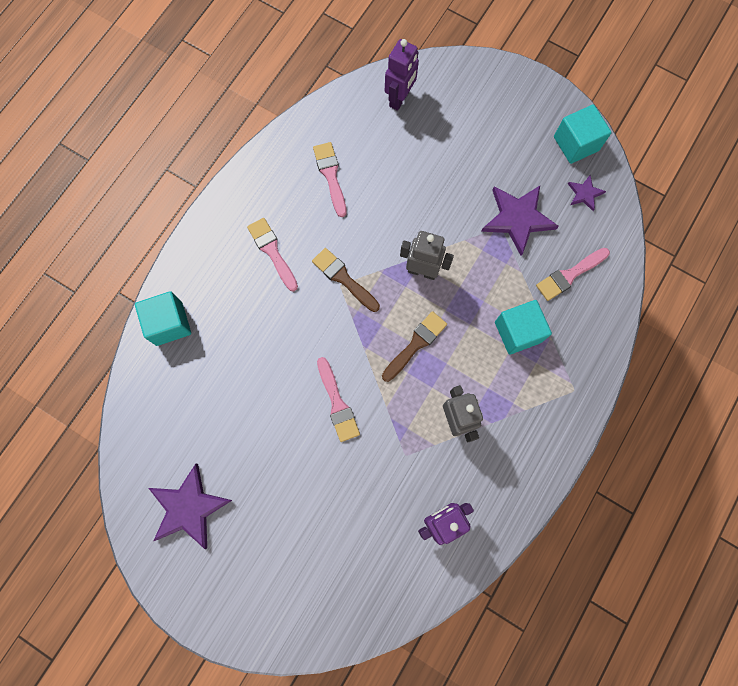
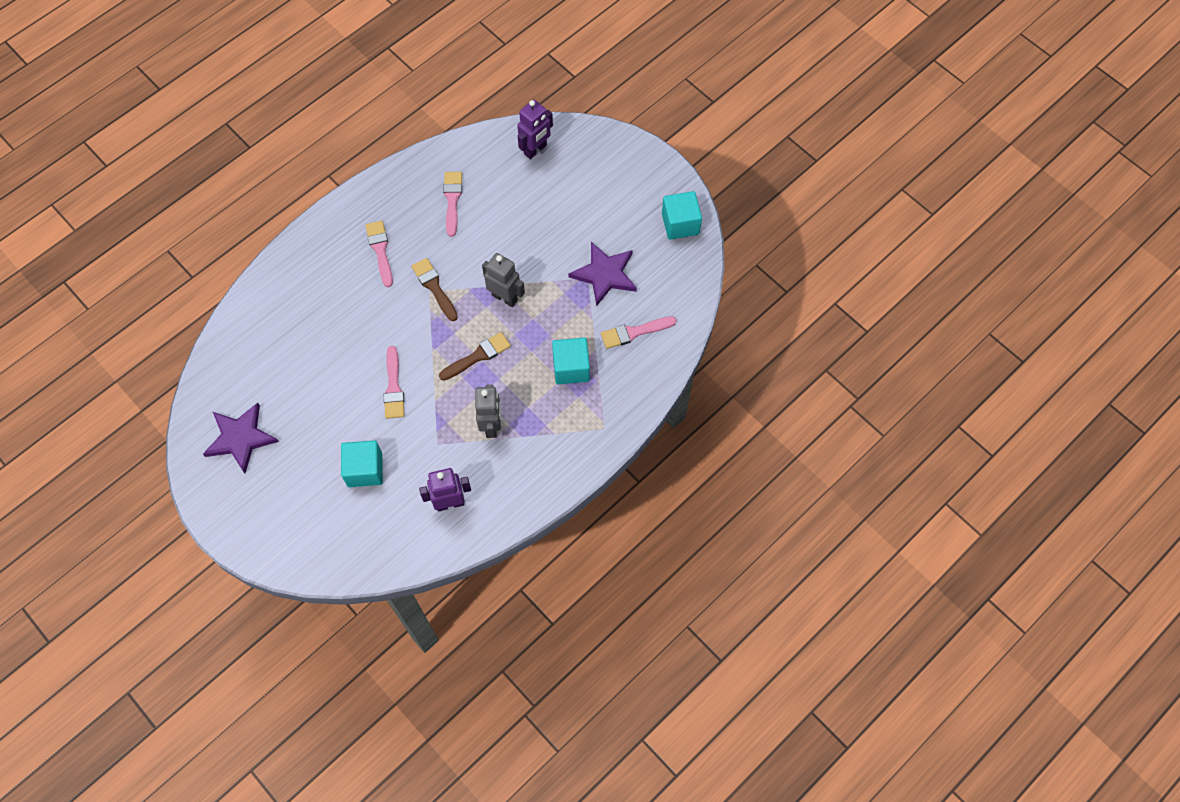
camera: 15 degrees right, 10 degrees down
turquoise cube [135,291,191,346] -> turquoise cube moved to [341,440,383,487]
purple star [568,175,606,211] -> none

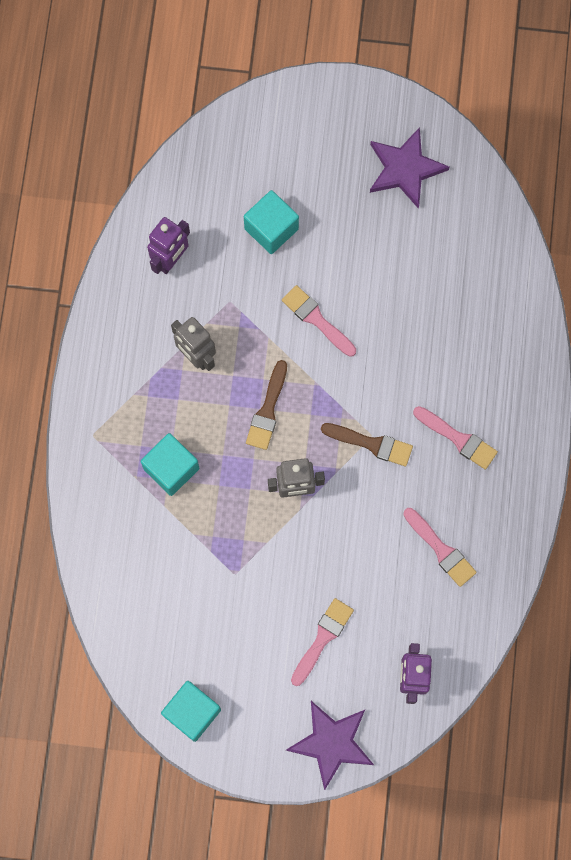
camera: 140 degrees right, 10 degrees up
purple star [568,242,637,306] -> purple star moved to [286,701,374,791]
pink brush [601,316,677,349] -> pink brush moved to [291,598,354,686]

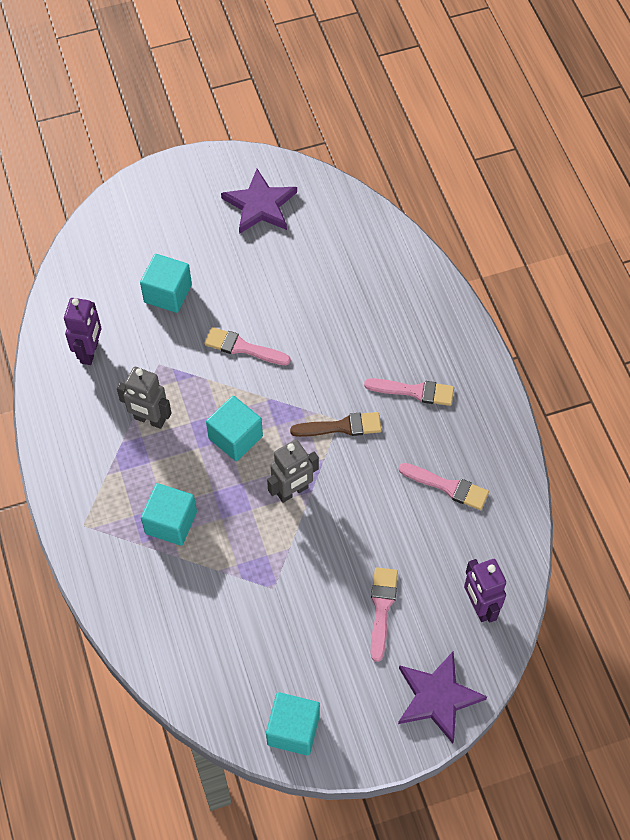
camera: 25 degrees left, 15 degrees down
brown brush [246,360,287,450] -> turquoise cube [206,396,263,461]

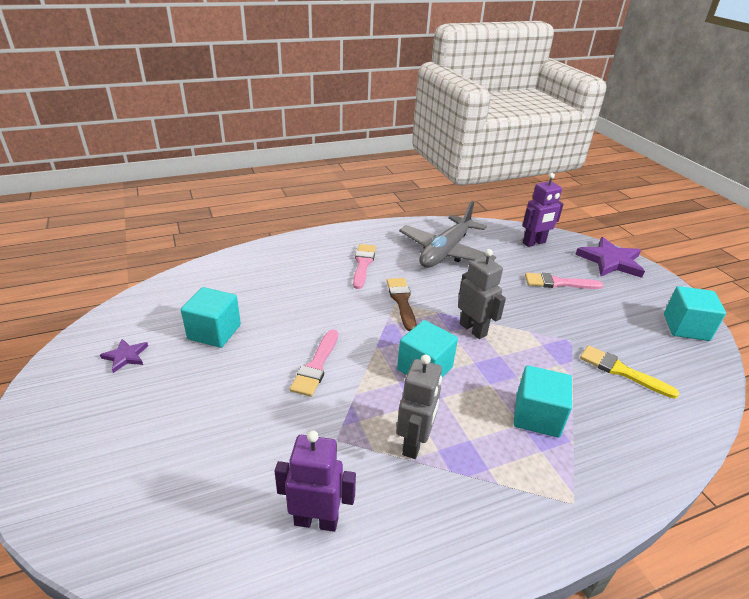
camera: 95 degrees left, 25 degrees down
turquoise cube [140,254,192,313] -> turquoise cube moved to [181,287,241,348]
purple star [221,169,297,234] -> purple star [100,339,148,373], size x0.51
pink brush [399,463,489,510] -> grey plane [399,201,496,268]
none -> yellow brush [580,345,679,399]

